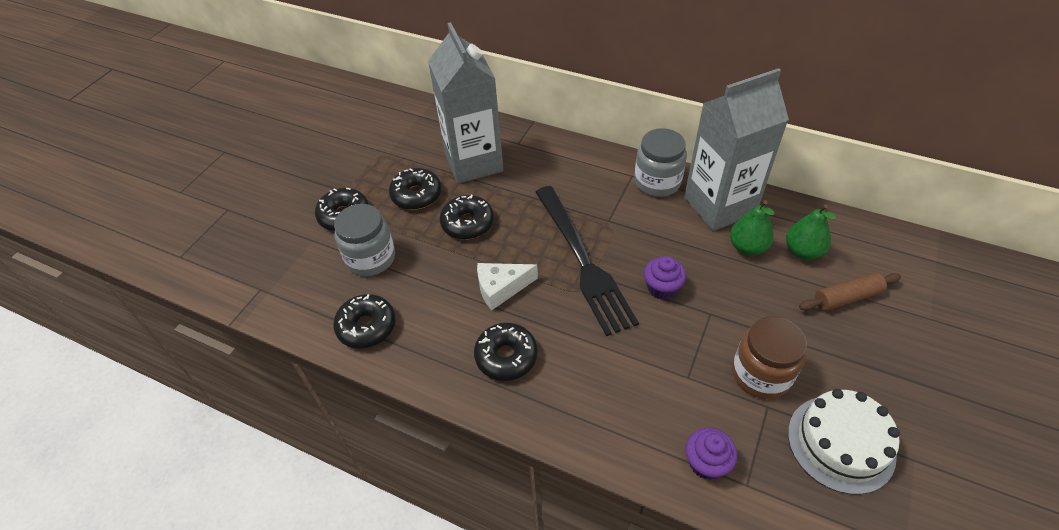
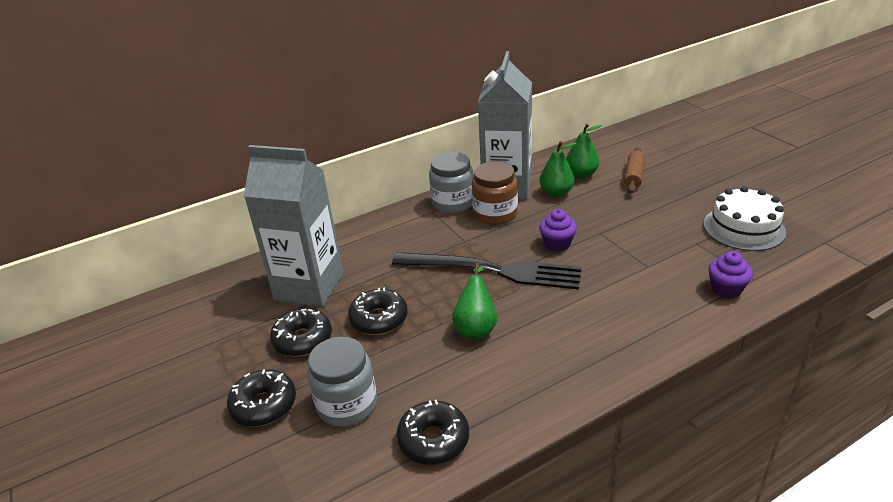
camera: 55 degrees left, 15 degrees down
black donut [474,323,538,381] -> none
white cheese [477,263,538,310] -> green pear [452,263,497,339]
brown jar [732,316,807,399] -> brown jar moved to [471,161,518,225]

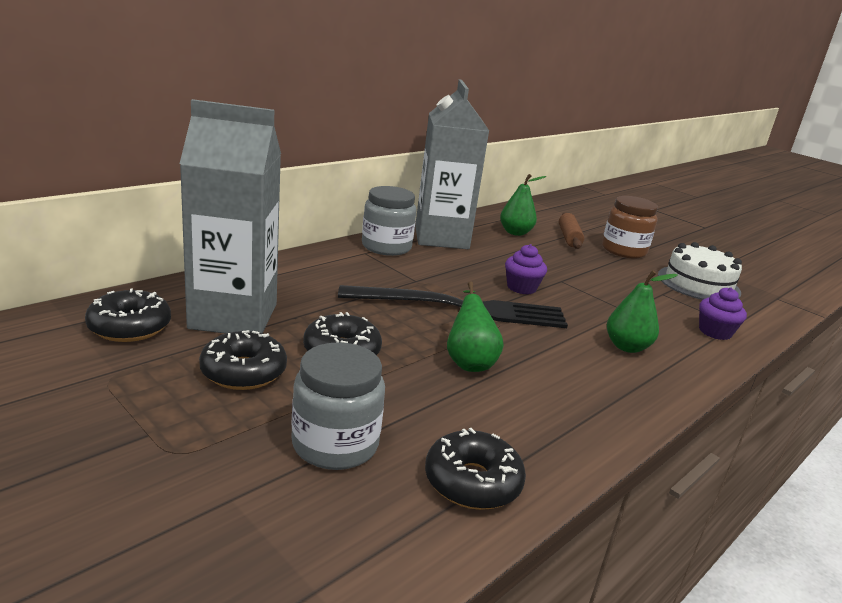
camera: 20 degrees left, 10 degrees down
black donut [227,369,296,427] -> black donut moved to [85,288,171,342]
brown jar [471,161,518,225] -> brown jar moved to [602,196,658,259]
green pear [539,141,576,197] -> green pear moved to [607,270,678,353]

